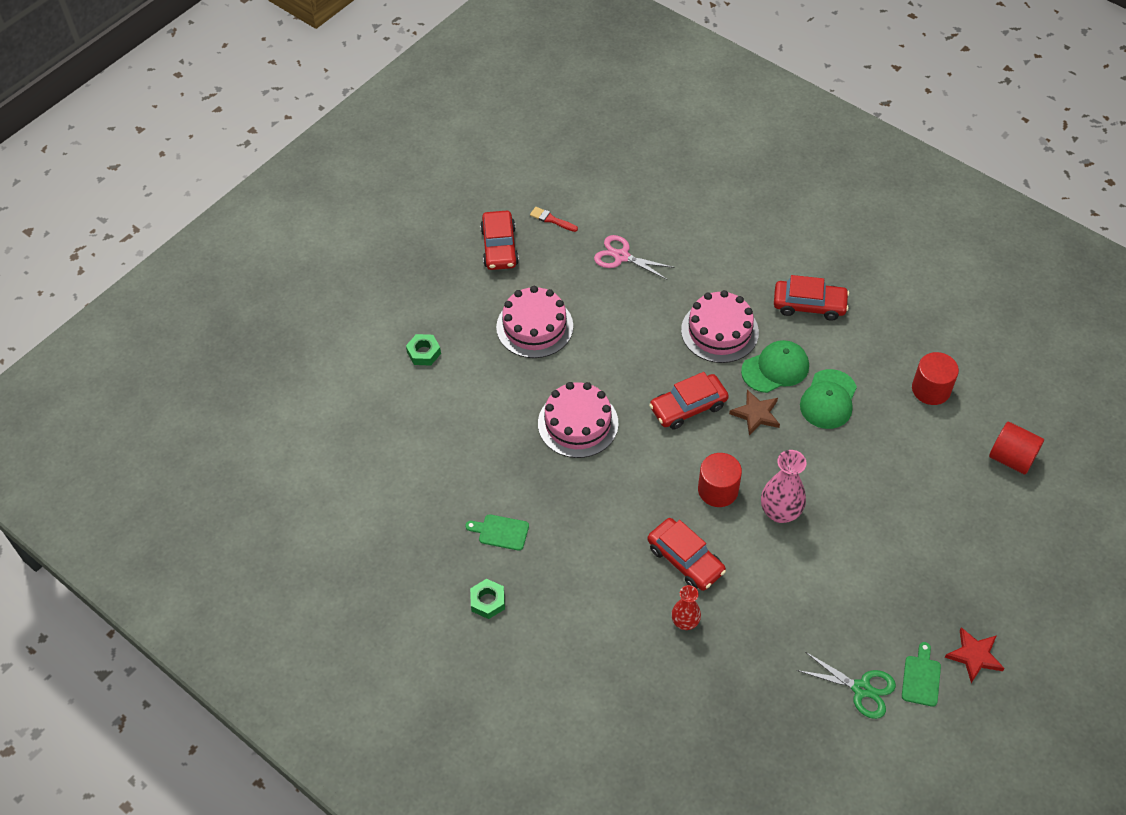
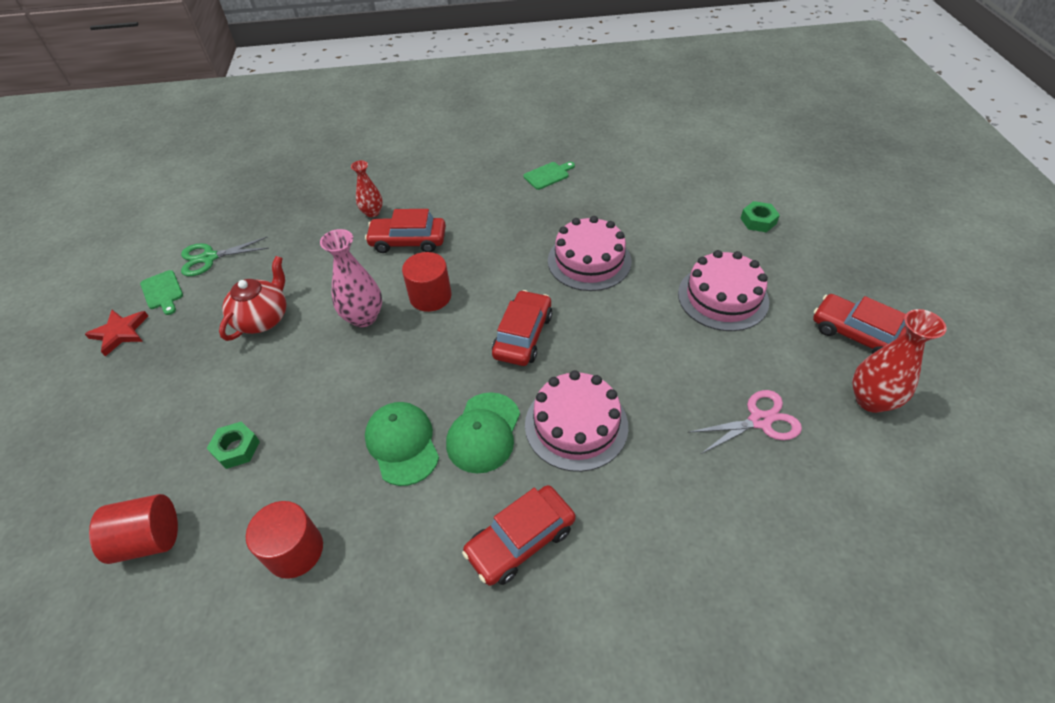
camera: 135 degrees right, 5 degrees down
green nut [470,579,505,619] -> green nut moved to [207,422,260,469]
red brush [530,207,578,232] -> red vase [852,309,947,413]
brown star [729,389,780,436] -> none
none -> red teapot [219,256,286,341]

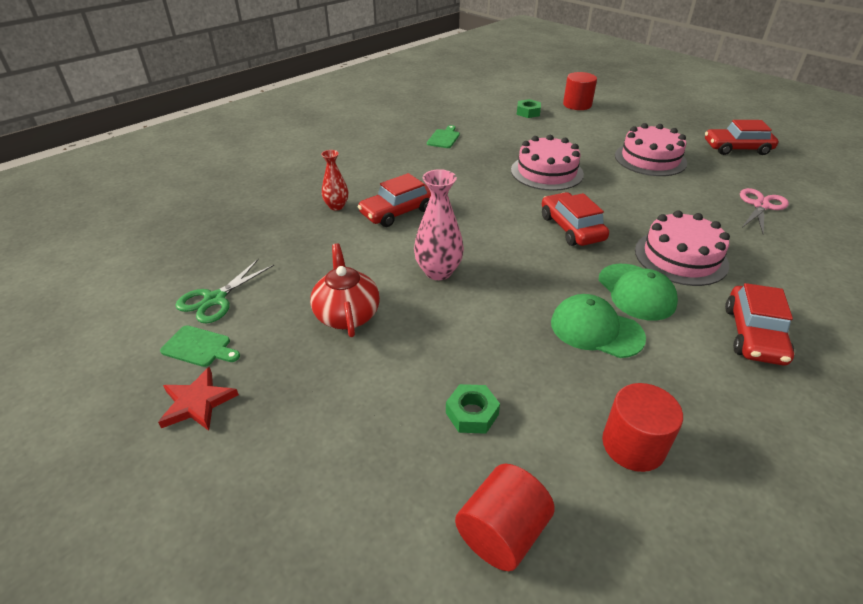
camera: 40 degrees left, 10 degrees down
red cylinder [402,252,451,312] -> red cylinder moved to [563,72,597,110]
green nut [740,201,780,232] -> green nut moved to [517,99,541,118]
red vase [852,309,947,413] -> none

